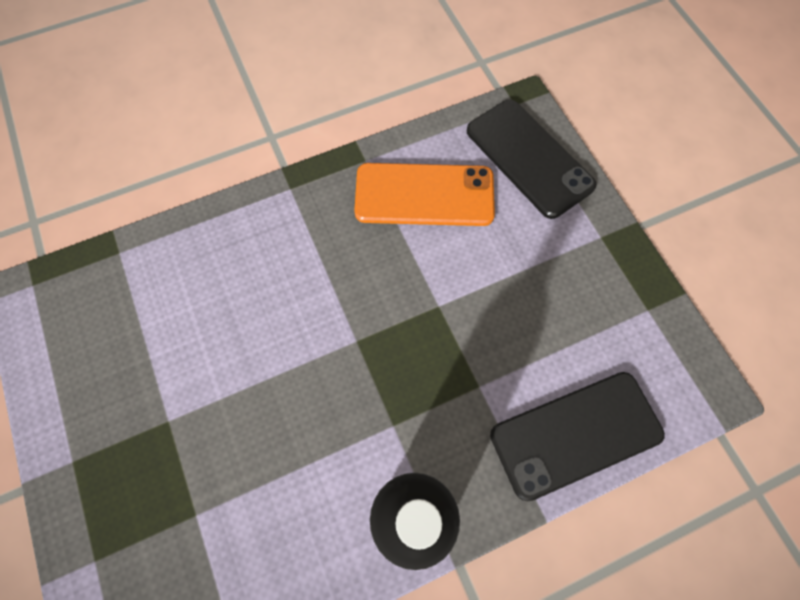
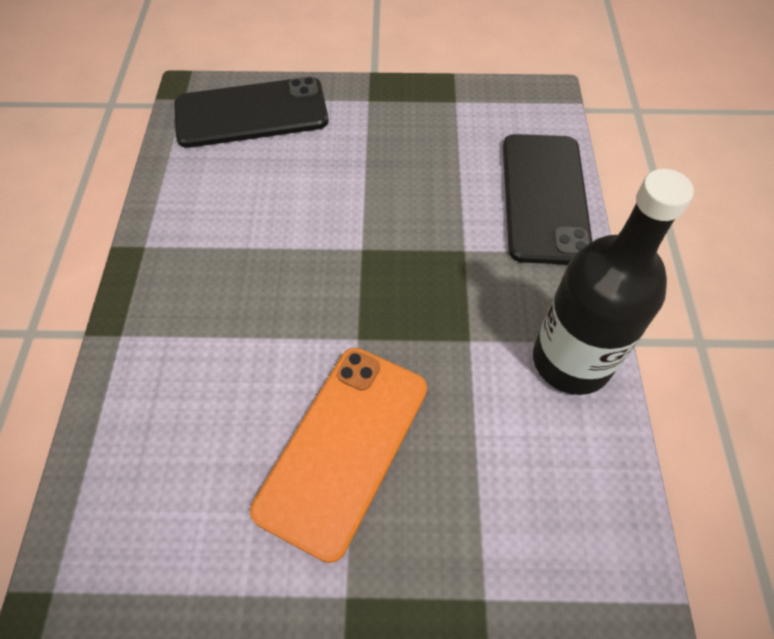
camera: 65 degrees left, 10 degrees down
orange phone [354,163,495,226] -> orange phone moved to [250,348,427,563]

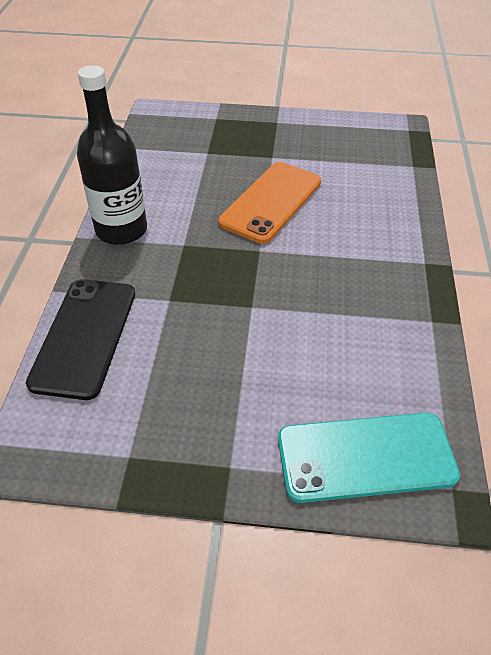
camera: 175 degrees left, 10 degrees down
black phone [174,77,329,148] -> turquoise phone [278,413,460,503]

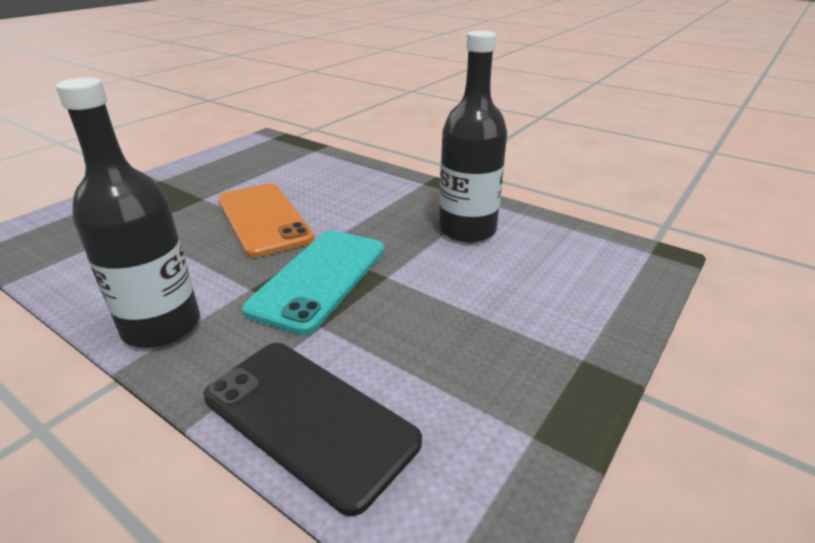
camera: 60 degrees left, 15 degrees down
turquoise phone [278,413,460,503] -> turquoise phone moved to [242,230,385,335]
none -> black bottle [439,31,507,243]

